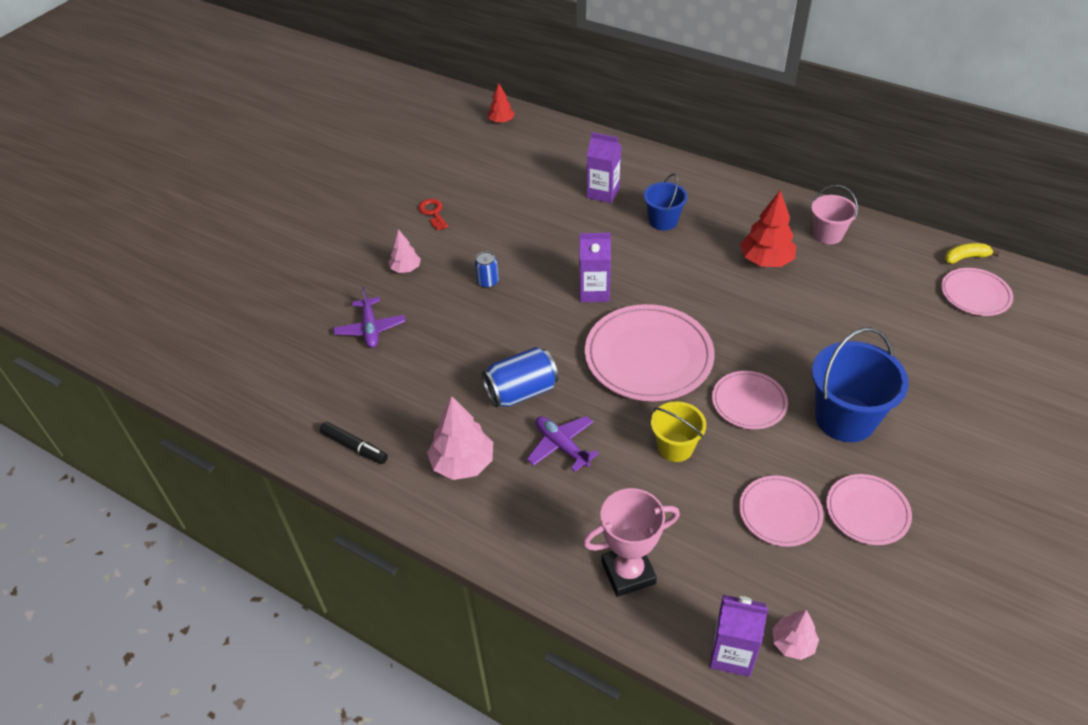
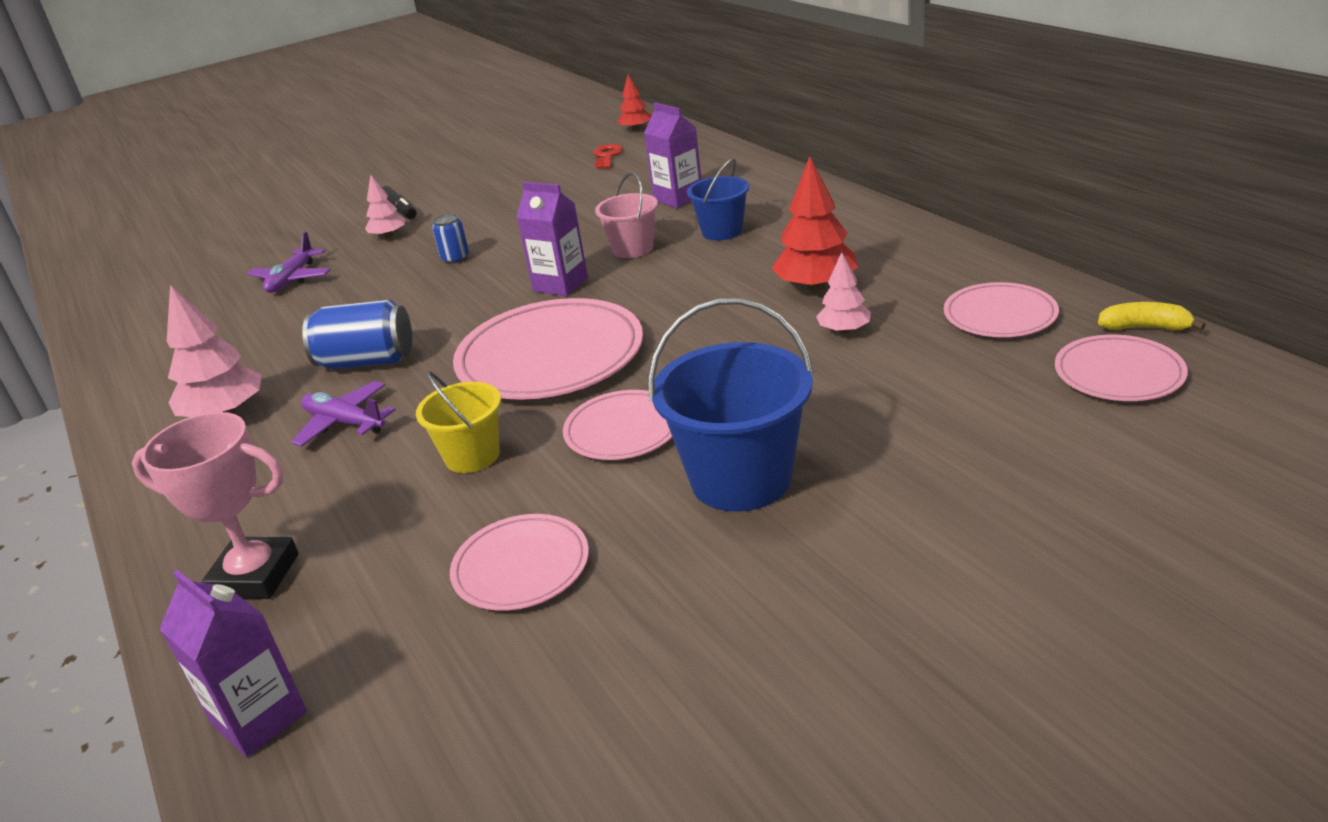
camera: 30 degrees right, 15 degrees down
black marker [320,422,388,464] -> black marker moved to [382,186,417,219]
red key [418,199,448,230] -> red key moved to [593,144,622,169]
purple plane [527,416,599,472] -> purple plane turned 45 degrees counterclockwise [291,381,396,447]
pink tree [773,610,819,660] -> pink tree moved to [816,252,871,334]
pink bucket [811,185,858,244] -> pink bucket moved to [595,172,658,258]
pink plate [826,474,912,545] -> pink plate moved to [944,282,1059,337]

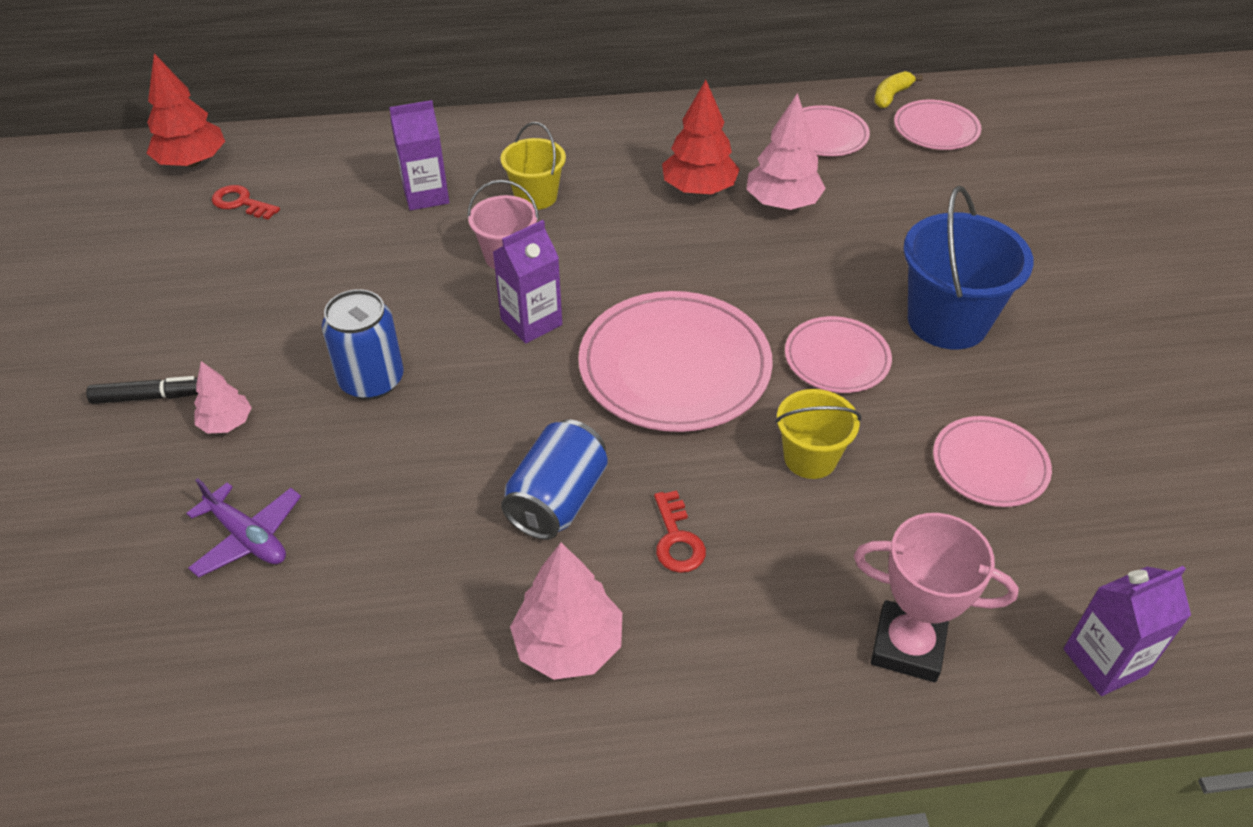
camera: 70 degrees left, 15 degrees up
pink trophy [132,412,299,599] -> pink trophy turned 75 degrees clockwise [854,513,1019,682]
purple plane [291,381,396,447] -> red key [654,491,706,573]
blue can [432,214,469,264] -> blue can [322,289,404,400], size x1.81
red tree [617,74,651,131] -> red tree [146,53,225,167], size x1.70
blue bucket [687,158,749,240] -> yellow bucket [501,122,566,210]
pink tree [816,252,871,334] -> pink tree [746,93,826,210], size x1.70

